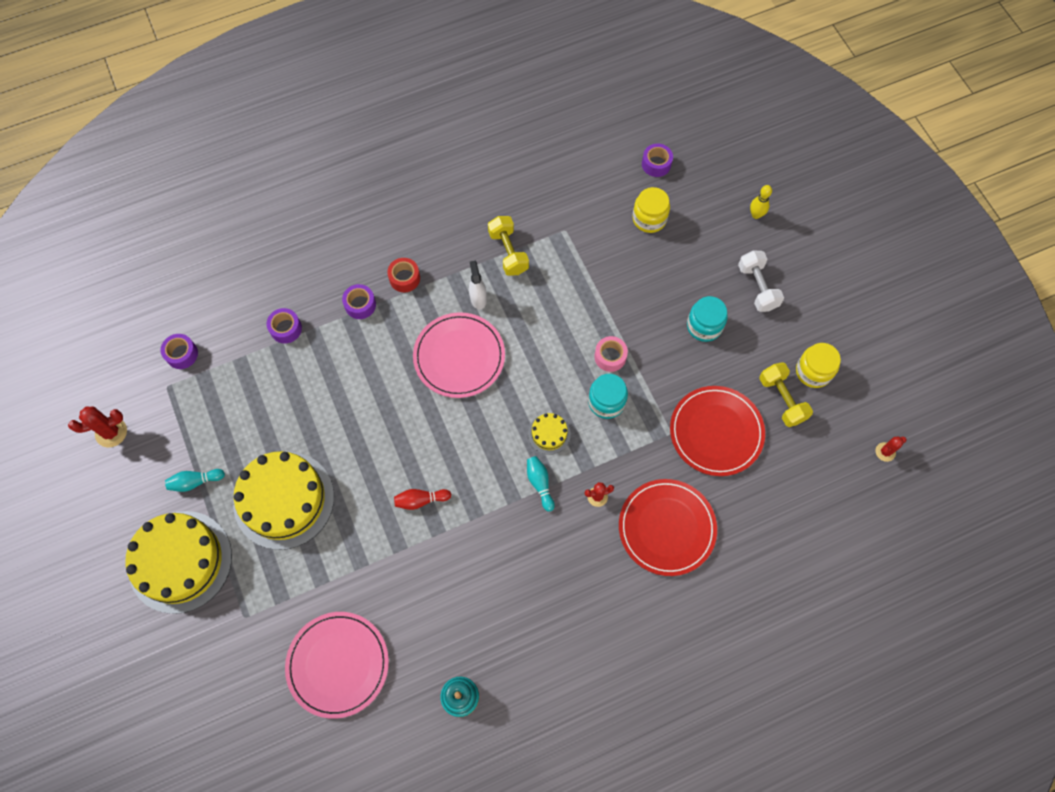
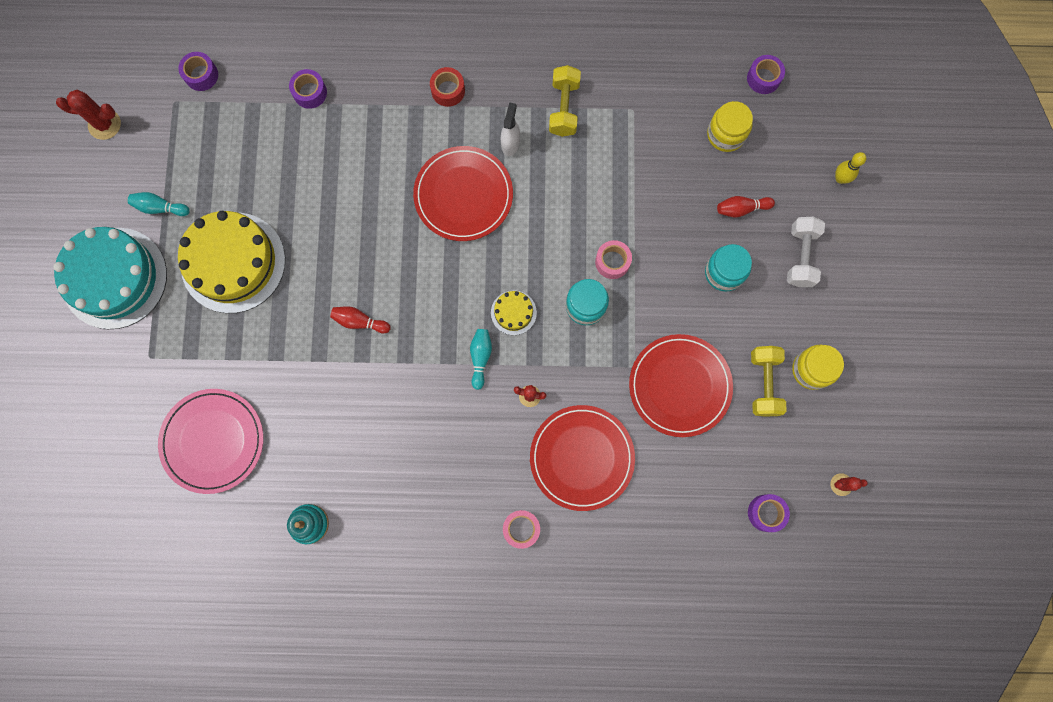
camera: 25 degrees right, 10 degrees up
yellow cake [125,511,232,614] -> turquoise cake [54,227,167,329]
purple tape [342,284,376,319] -> purple tape moved to [748,494,790,532]
pink plate [413,312,505,398] -> red plate [413,146,513,241]
none -> pink tape [503,510,540,549]
none -> red bowling pin [717,196,775,218]

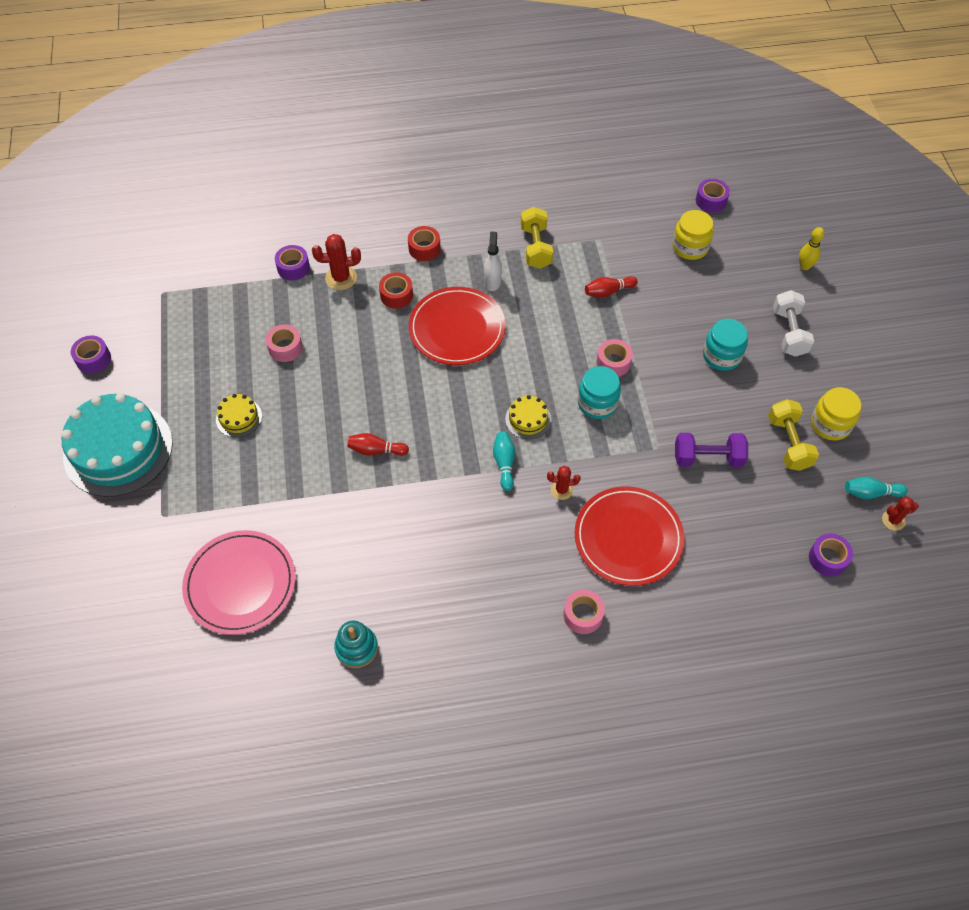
camera: 10 degrees left, 20 degrees down
red cactus [56,90,121,140] -> red cactus moved to [312,234,361,290]
turquoise bowling pin [128,192,190,216] -> turquoise bowling pin moved to [845,477,908,499]
purple tape [178,52,218,91] -> purple tape moved to [71,335,111,373]
yellow cake [178,211,285,313] -> yellow cake [216,394,262,438], size x0.44
red plate [629,334,733,437] -> purple dumbbell [675,433,748,467]
red bowling pin [717,196,775,218] -> red bowling pin moved to [585,276,638,298]
none -> pink tape [266,324,303,362]
none -> red tape [379,272,413,309]

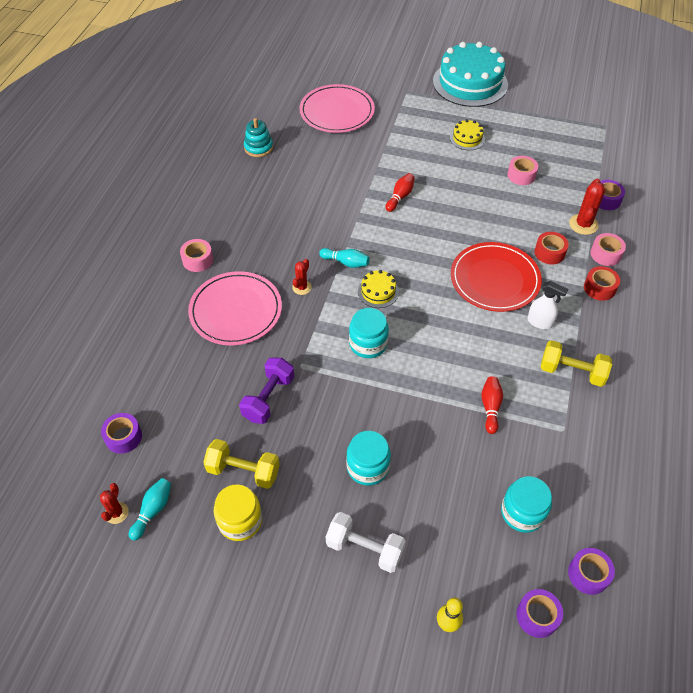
camera: 115 degrees right, 5 degrees down
purple tape [71,335,111,373] -> purple tape moved to [517,589,563,638]
red plate [575,486,684,586] -> pink plate [188,271,282,346]
pink tape [596,339,633,377] -> pink tape moved to [590,233,626,266]
yellow jar [672,210,714,260] -> turquoise jar [501,476,552,533]

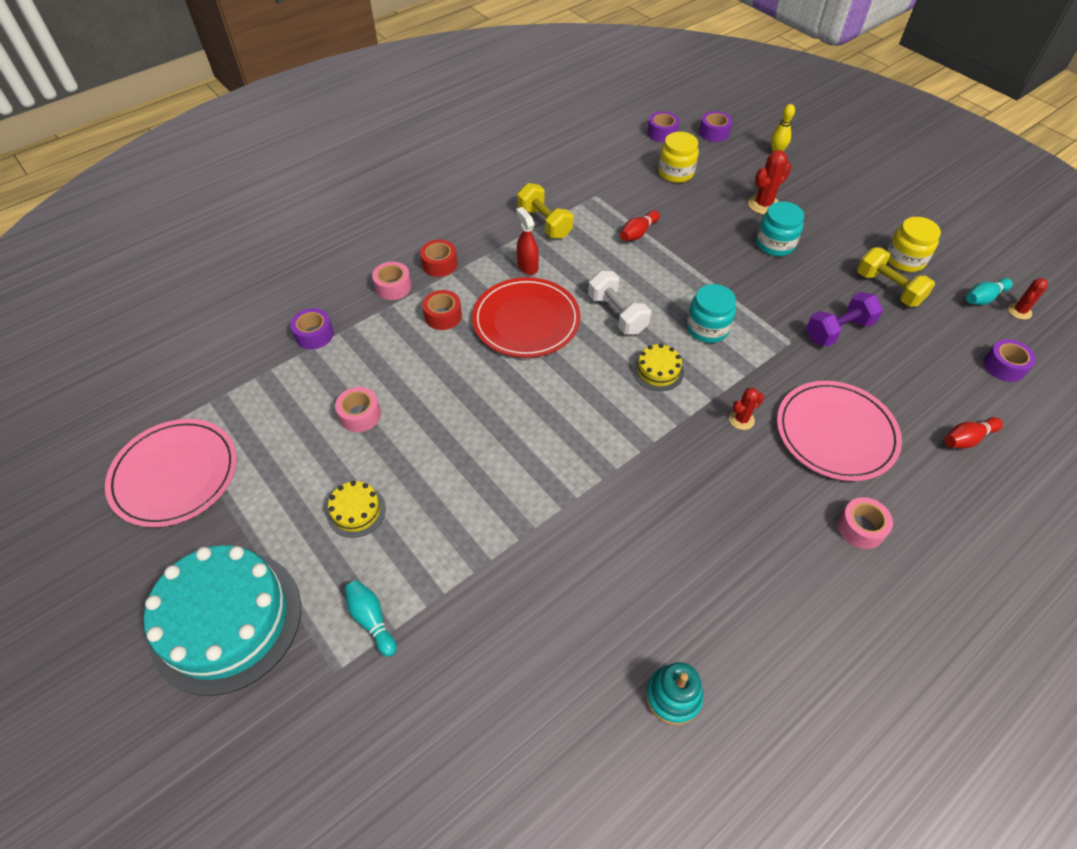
camera: 145 degrees left, 0 degrees up
pink plate [299,84,375,133] -> pink plate moved to [105,419,237,527]
turquoise bowling pin [319,248,370,268] -> turquoise bowling pin moved to [345,580,397,657]
white dumbbell [326,512,406,573] -> white dumbbell moved to [588,270,651,334]
red bowling pin [386,173,415,212] -> red bowling pin moved to [945,417,1003,449]
turquoise jar [501,476,552,533] -> yellow jar [658,132,699,183]
white spray bottle [527,281,568,329] -> red spray bottle [516,207,539,275]
red cactus [569,179,605,235] -> red cactus moved to [748,150,791,214]

